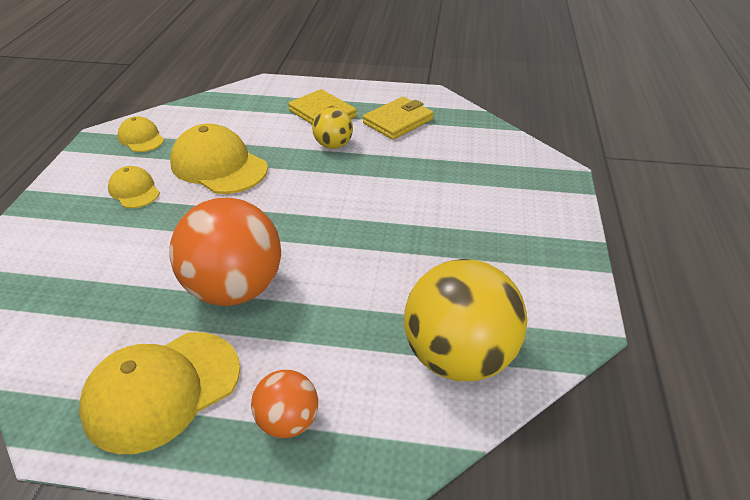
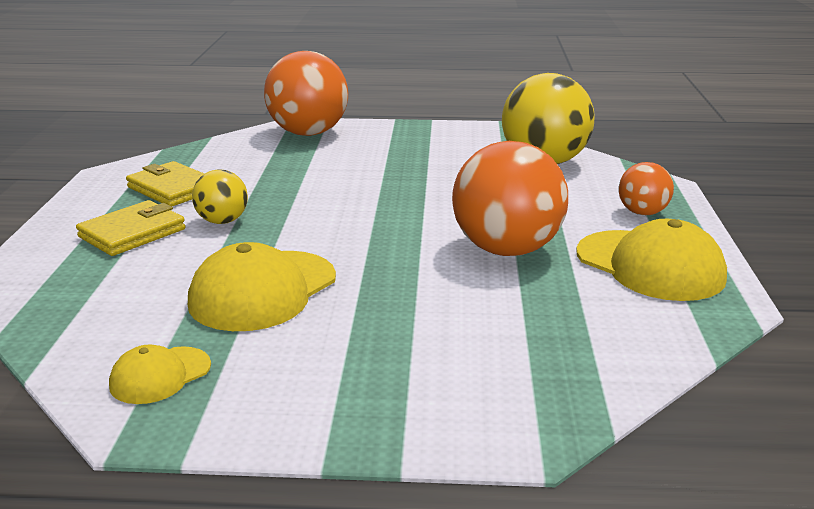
camera: 95 degrees left, 15 degrees down
yellow cap [108,166,160,208] -> none
none -> orange ball [264,51,348,136]

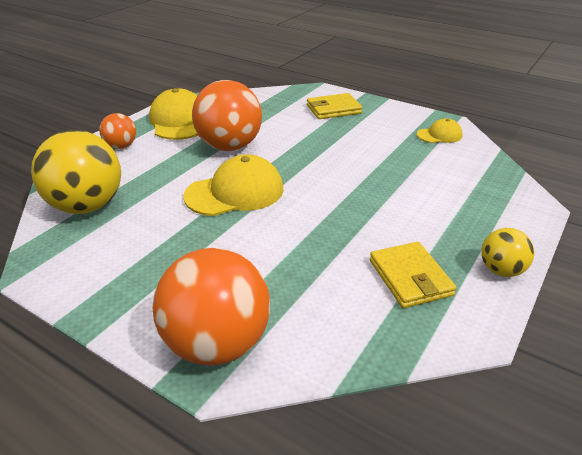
camera: 150 degrees left, 10 degrees up
yellow wallet [76,200,185,256] -> yellow wallet moved to [307,93,362,119]
yellow cap [188,242,336,331] -> yellow cap moved to [183,154,284,216]
yellow ball [192,170,248,224] -> yellow ball moved to [481,228,534,277]

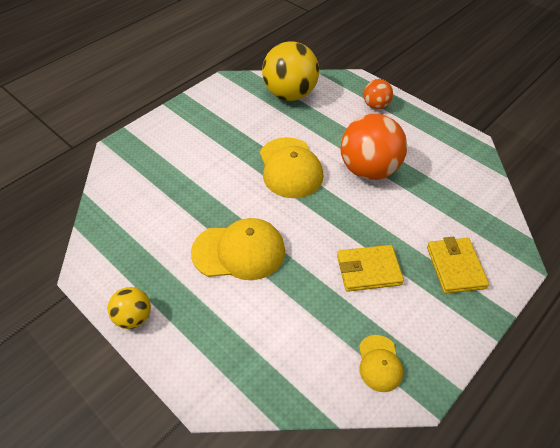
camera: 100 degrees right, 15 degrees up
yellow cap [149,88,198,140] -> yellow cap moved to [191,218,285,280]
orange ball [152,248,270,366] -> none
yellow wallet [370,242,456,308] -> yellow wallet moved to [337,245,404,292]

